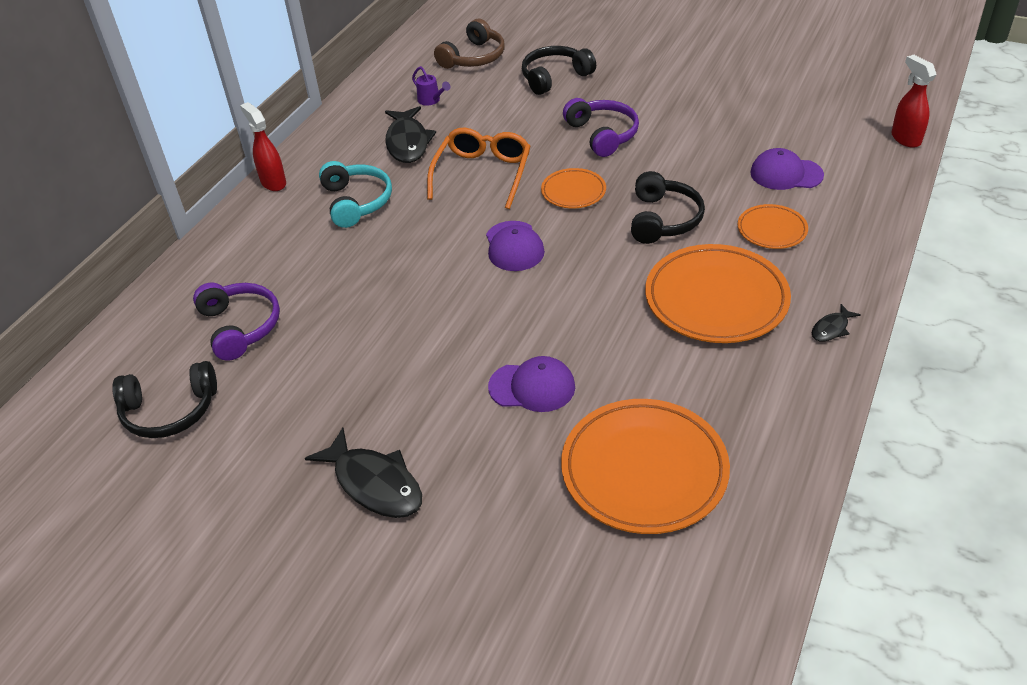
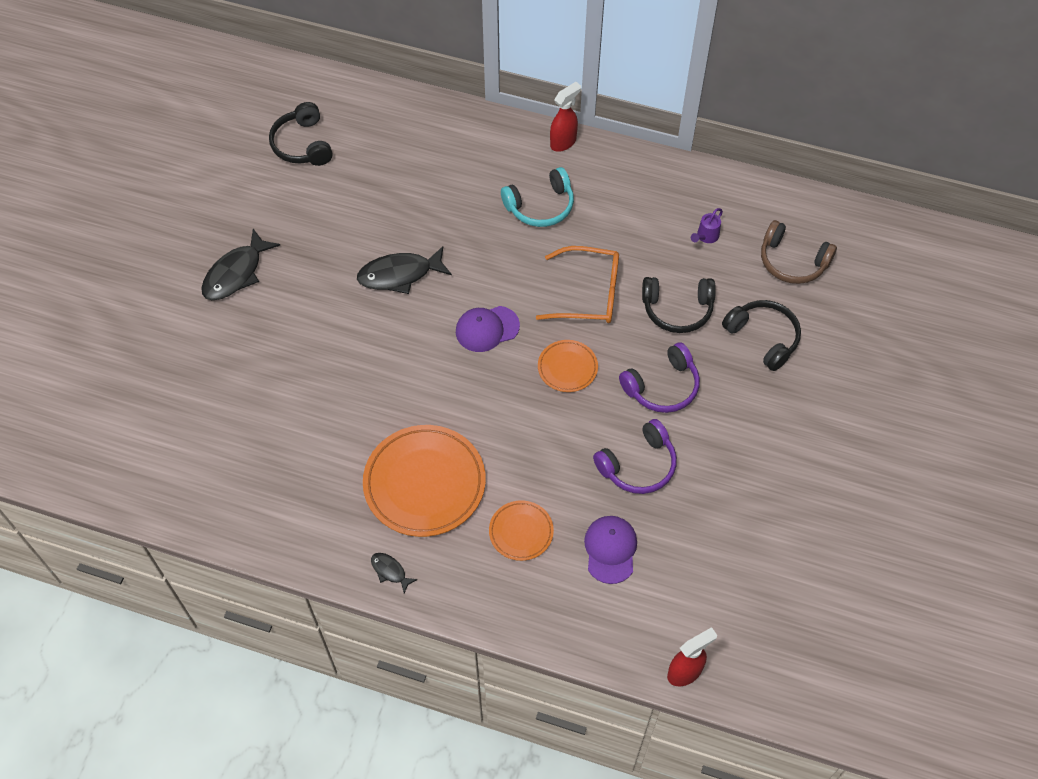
camera: 80 degrees right, 15 degrees up
purple headphones [193,283,280,361] -> purple headphones moved to [593,419,677,494]
black fish [385,106,436,163] -> black fish moved to [357,246,452,294]
purple cap [488,356,575,412] -> none
orange plate [561,399,730,534] -> none
black headphones [631,171,705,244] -> black headphones moved to [642,277,716,333]

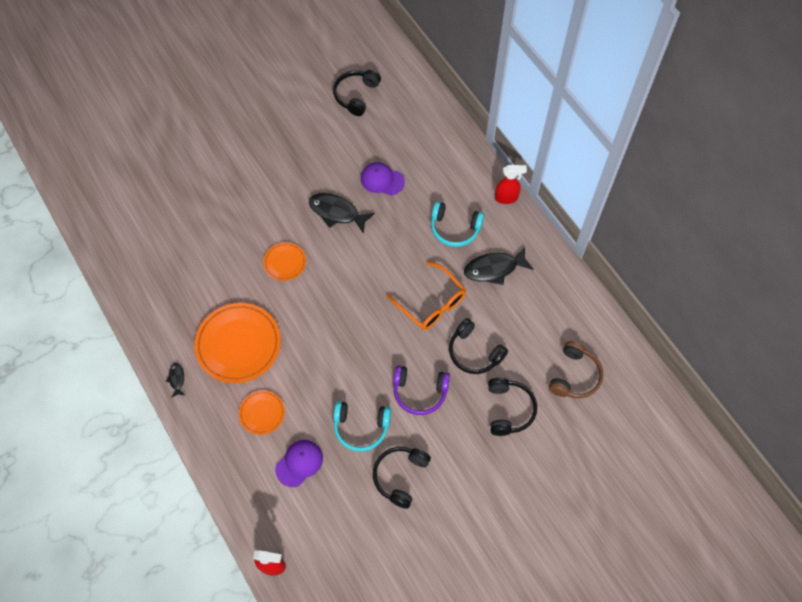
camera: 40 degrees right, 5 degrees up
black fish [201,229,280,300] -> black fish moved to [464,247,533,285]
purple cap [456,306,520,352] -> purple cap moved to [361,162,405,196]
orange plate [538,340,598,392] -> orange plate moved to [263,242,306,281]
purple headphones [593,419,677,494] -> turquoise headphones [333,401,391,452]
purple watering can [691,208,723,243] -> none
brown headphones [761,220,837,284] -> brown headphones turned 135 degrees counterclockwise [549,341,603,398]
none -> black headphones [373,447,431,509]

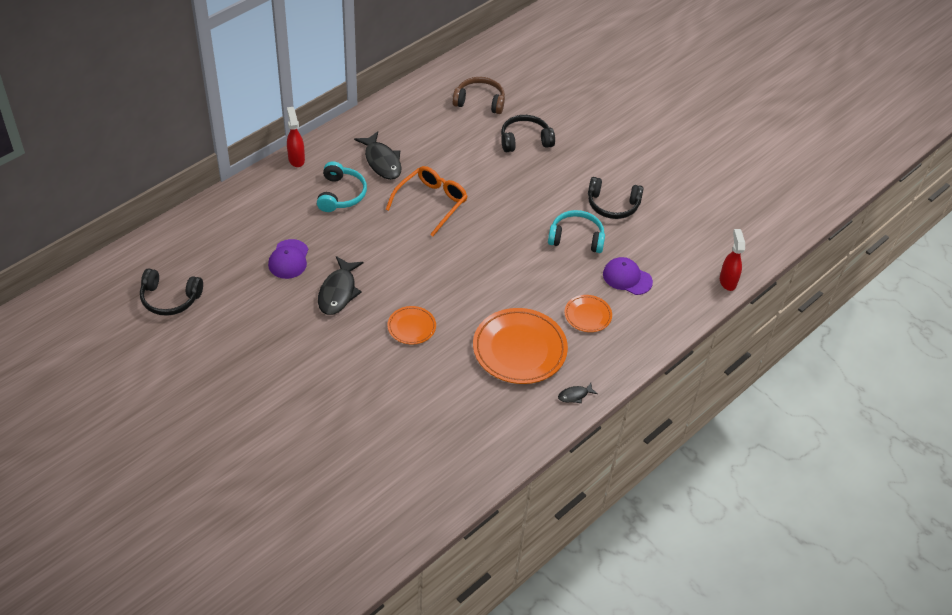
camera: 105 degrees left, 15 degrees down
turquoise headphones [333,401,391,452] -> turquoise headphones turned 75 degrees counterclockwise [548,210,605,253]
purple headphones [393,365,450,415] -> none
black headphones [449,318,508,374] -> none

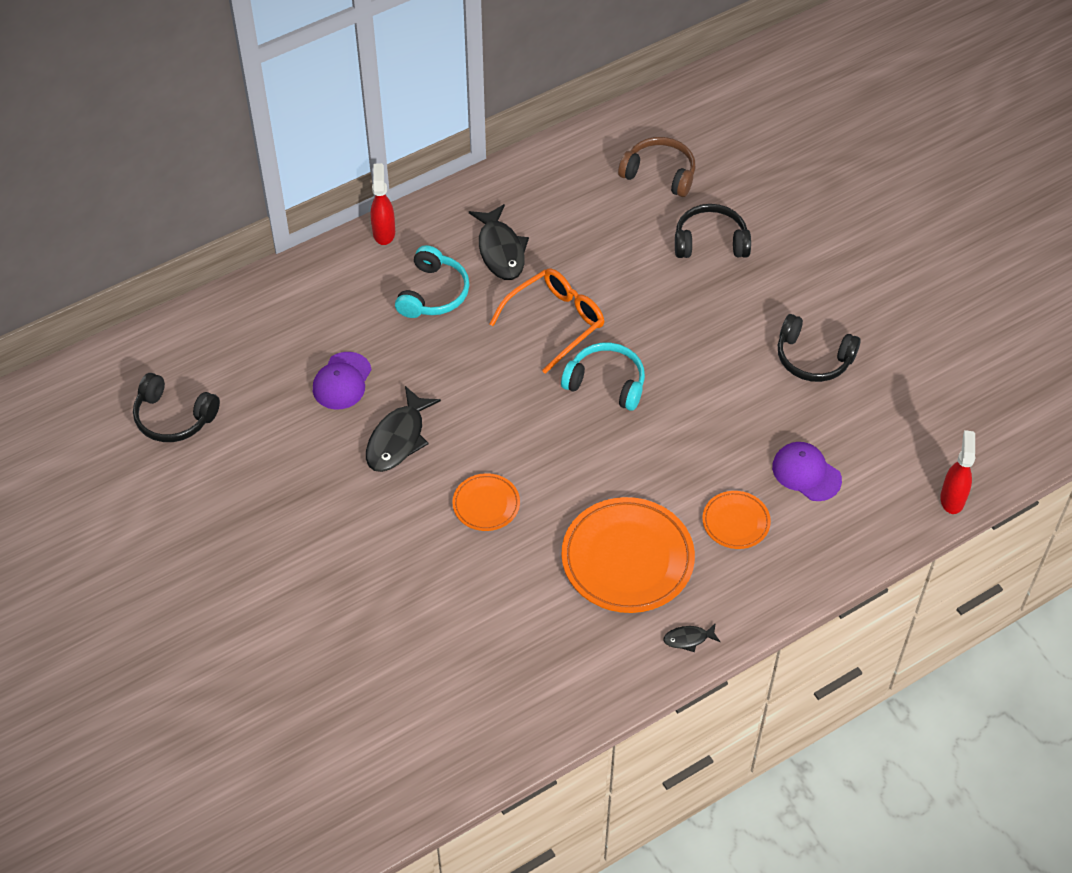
camera: 15 degrees right, 5 degrees up
turquoise headphones [548,210,605,253] -> turquoise headphones moved to [561,343,645,411]

